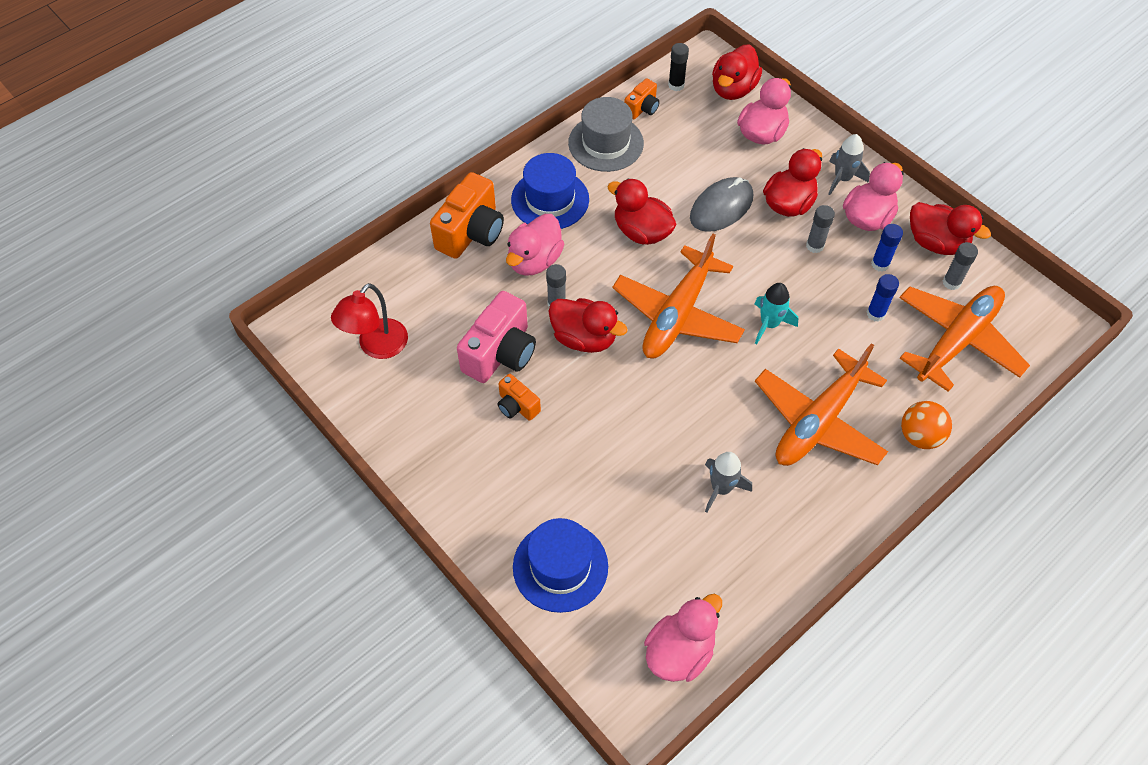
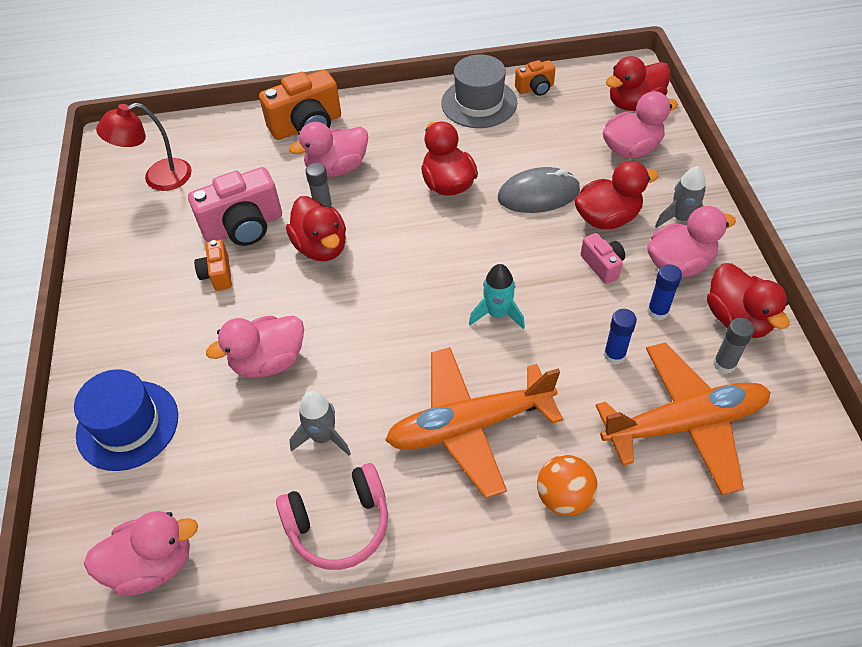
camera: 35 degrees right, 5 degrees down
blue hat [511,153,589,229] -> none
orange plane [612,234,745,358] -> none
black glue stick [668,43,689,91] -> none
grey glue stick [806,205,835,253] -> pink camera [581,233,625,284]
none -> pink duck [206,316,304,378]
none -> pink headphones [276,463,388,570]

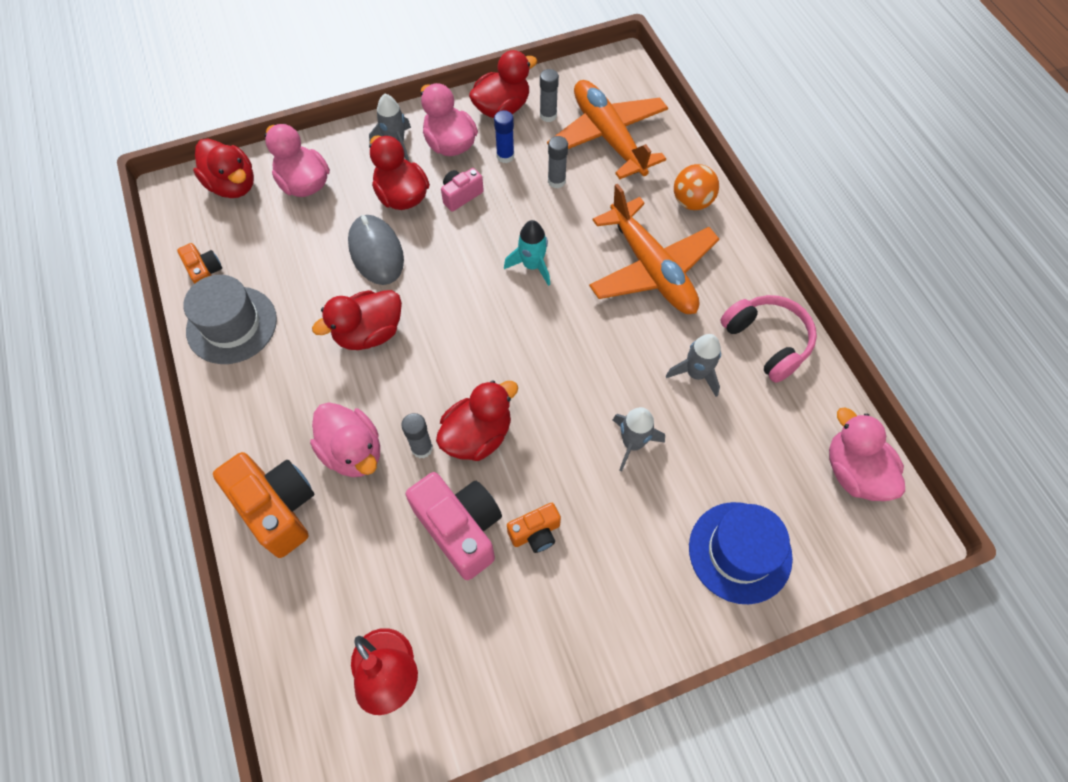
camera: 105 degrees left, 10 degrees up
pink duck [206,316,304,378] -> grey rocket [613,407,665,472]
blue glue stick [604,309,637,365] -> grey glue stick [548,136,568,188]

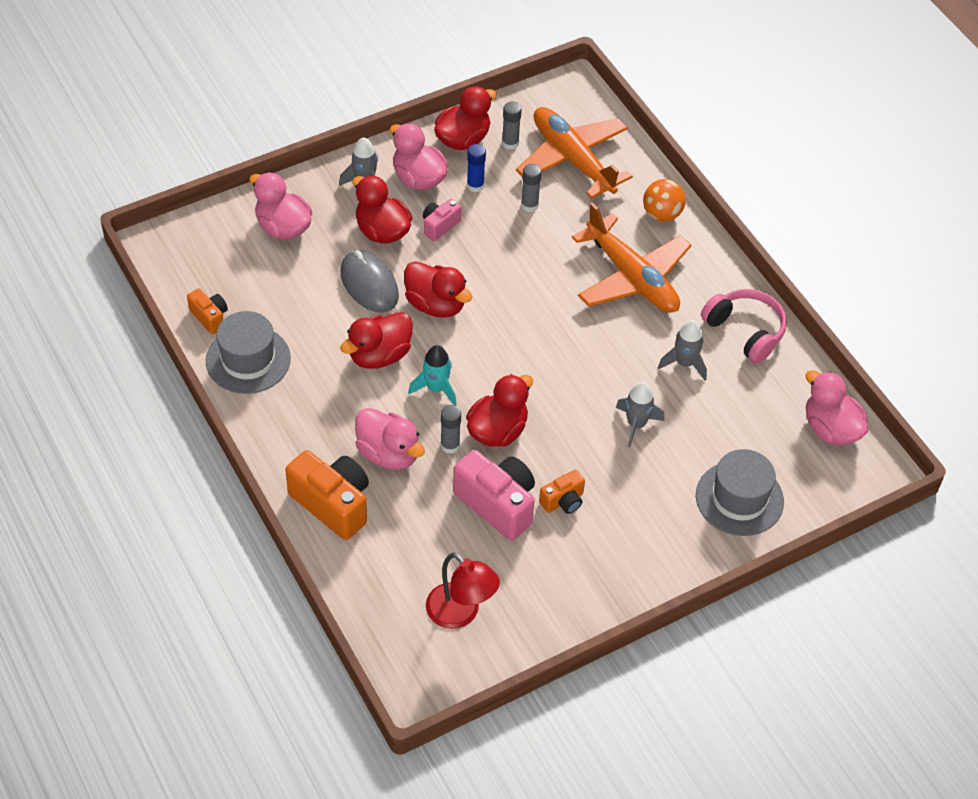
camera: 10 degrees left, 10 degrees down
red duck [193,139,254,198] -> red duck moved to [404,261,473,318]
turquoise rocket [504,220,550,286] -> turquoise rocket moved to [408,345,457,406]
blue hat [689,502,793,604] -> grey hat [696,449,784,536]

